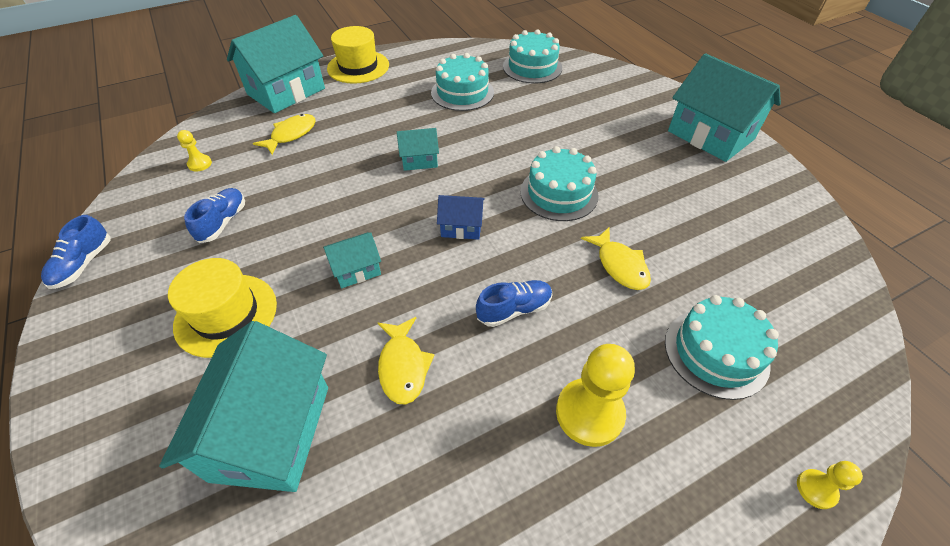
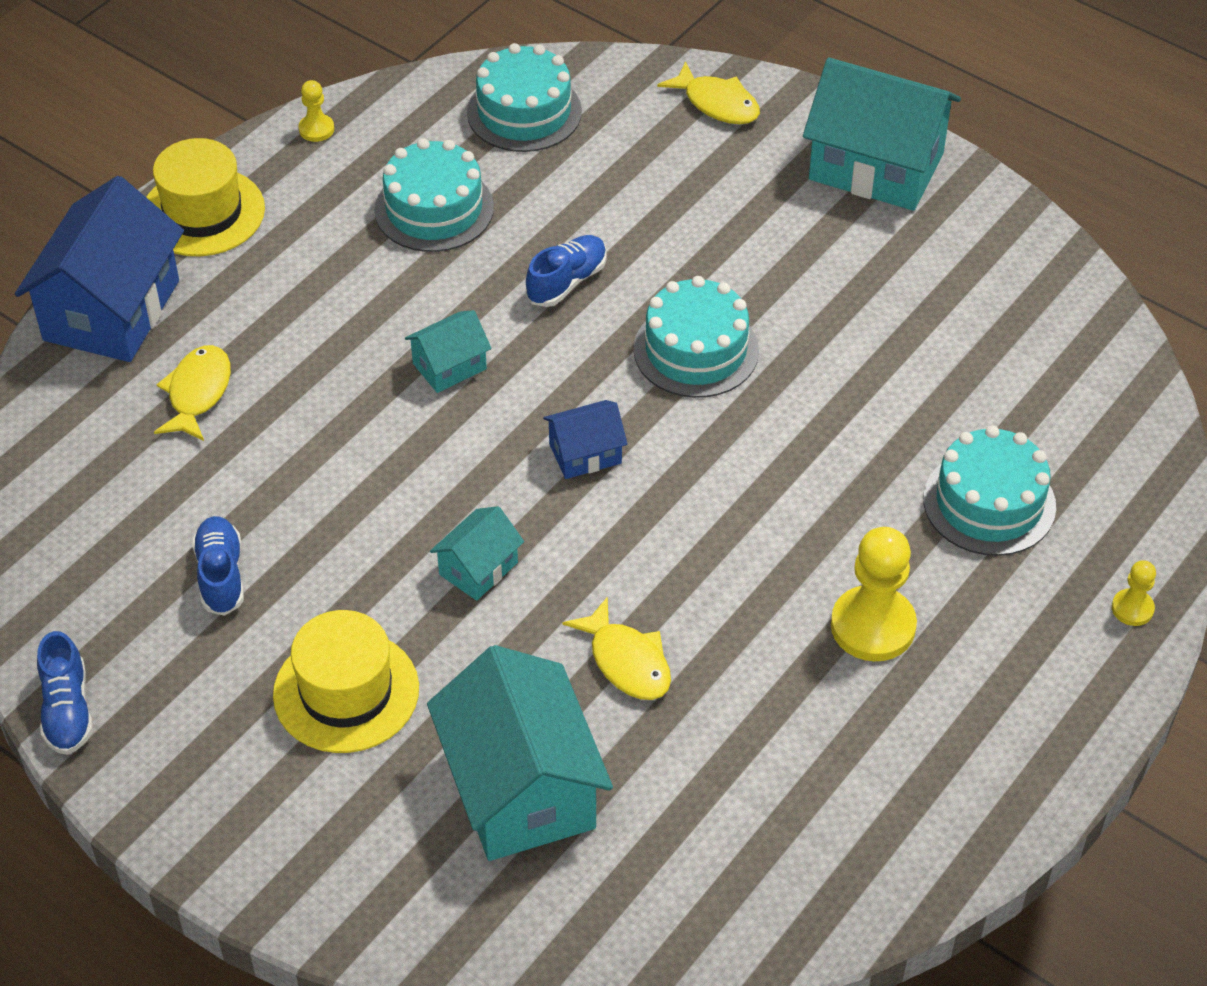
camera: 25 degrees left, 0 degrees up
yellow pawn [177,130,212,172] -> yellow pawn moved to [298,80,334,142]
turquoise house [227,15,325,113] -> blue house [15,176,184,362]
blue shoe [476,280,552,327] -> blue shoe moved to [525,235,607,307]
yellow fish [581,227,651,290] -> yellow fish moved to [657,61,760,124]

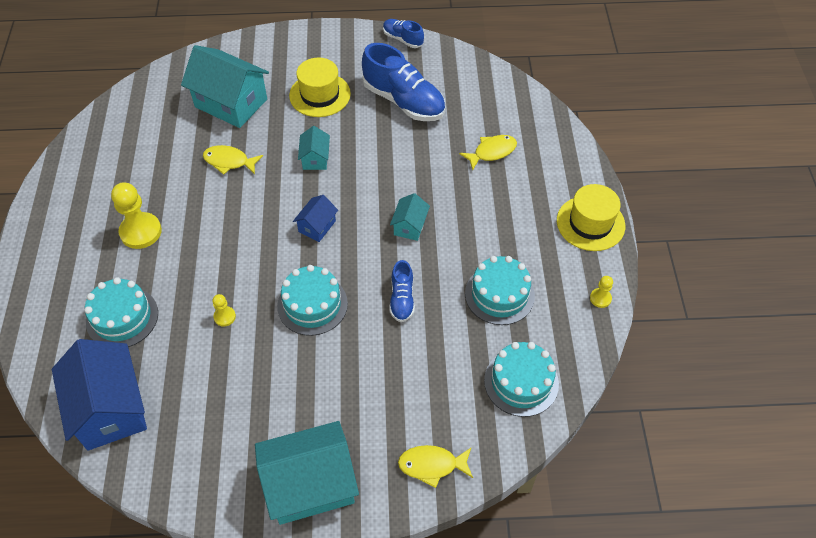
camera: 140 degrees right, 5 degrees up
blue house [15,176,184,362] -> blue house moved to [52,339,147,451]
yellow fish [154,345,231,441] -> yellow fish turned 90 degrees counterclockwise [459,135,517,171]
blue shoe [192,516,244,616] -> blue shoe [362,43,445,121], size x1.92
yellow pawn [1112,560,1156,626] -> yellow pawn moved to [212,294,236,326]

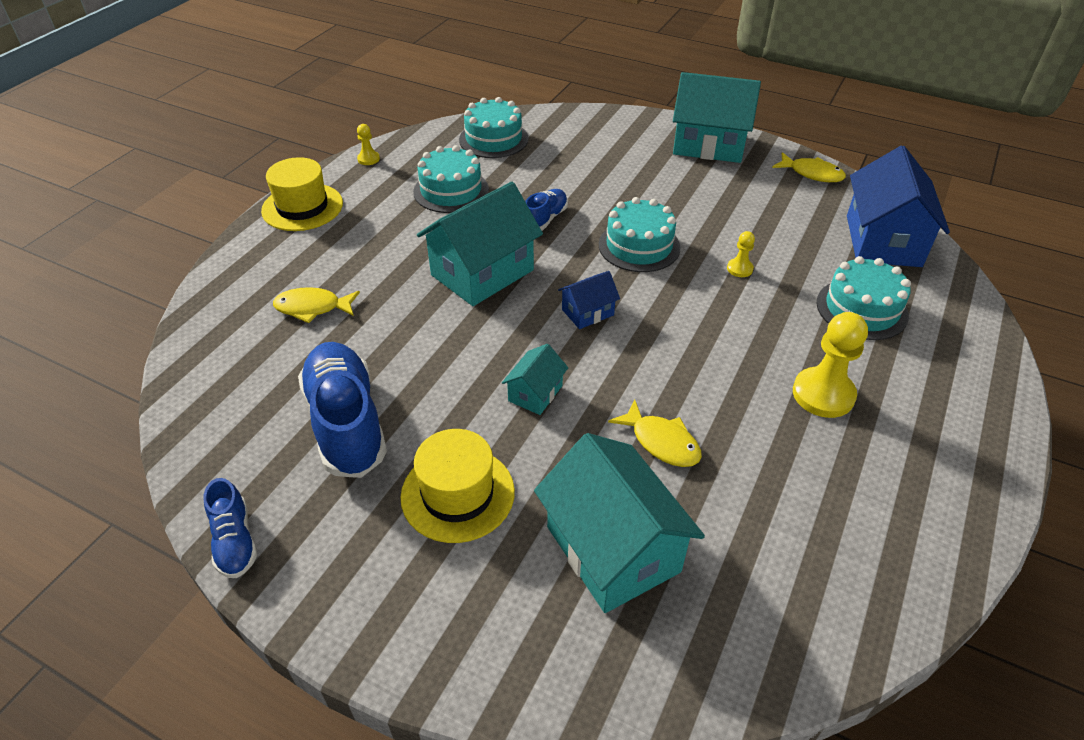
camera: 150 degrees left, 10 degrees down
turquoise house [390,193,430,241] -> turquoise house [417,182,543,306], size x2.06
yellow fish [398,445,473,488] -> yellow fish moved to [772,152,846,182]

